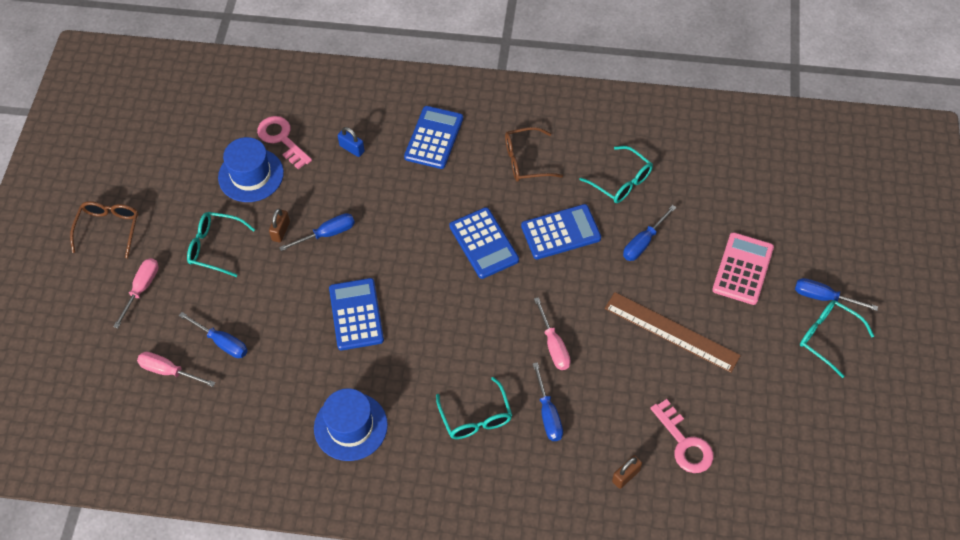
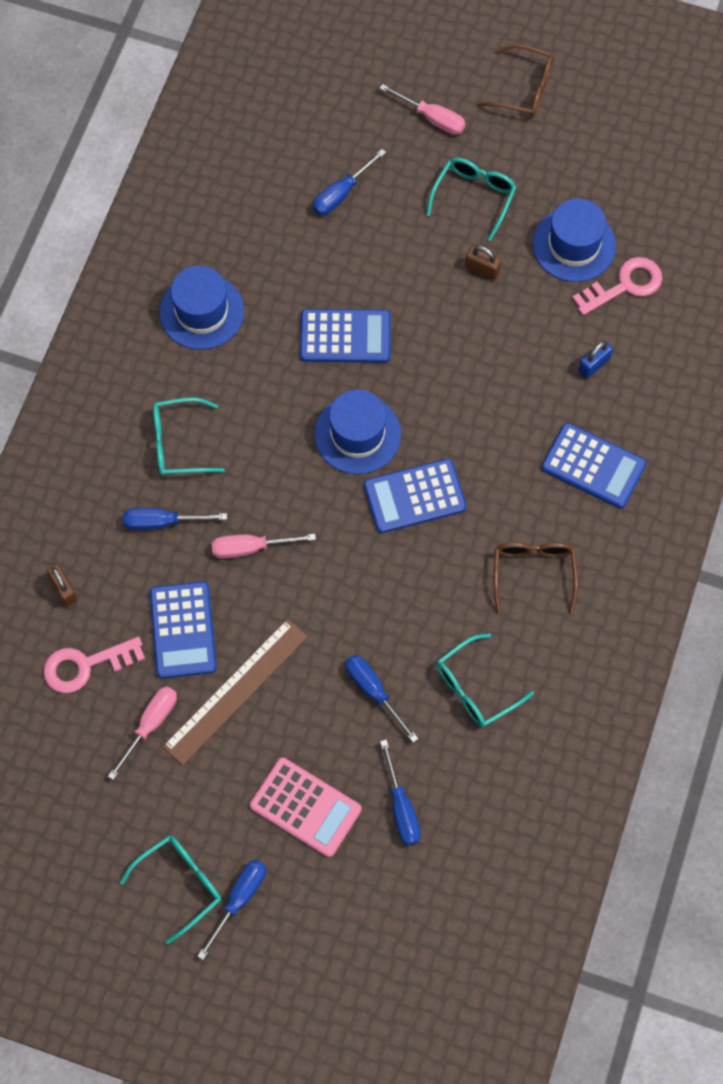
camera: 100 degrees right, 10 degrees up
pink screwdriver [137,352,216,387] -> pink screwdriver moved to [108,686,177,780]
blue screwdriver [279,213,355,251] -> blue screwdriver moved to [380,739,421,846]
blue calculator [521,204,601,259] -> blue calculator moved to [150,581,217,679]
none -> blue hat [314,389,401,474]

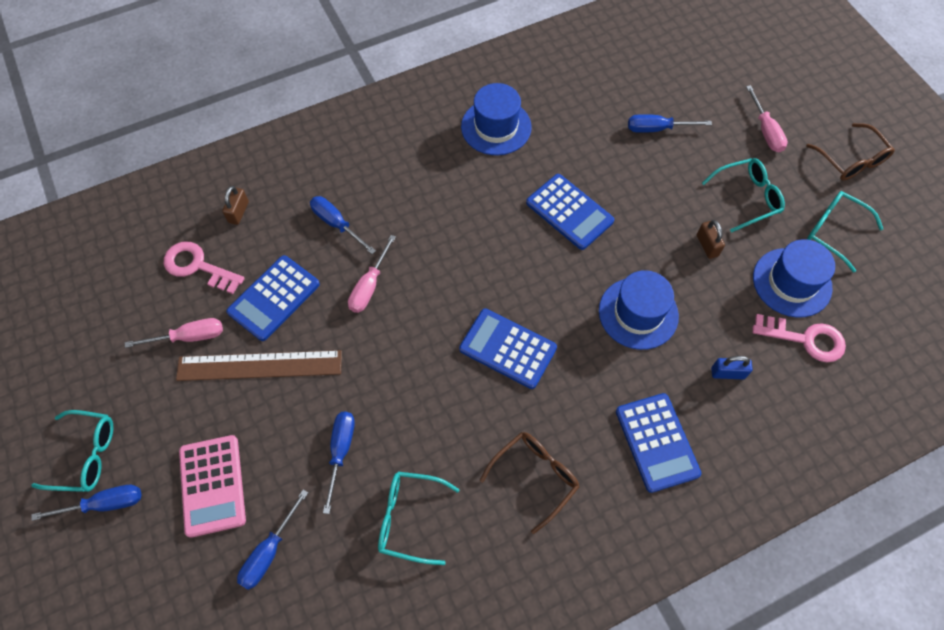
camera: 45 degrees right, 5 degrees down
turquoise glasses [153,397,225,475] -> turquoise glasses moved to [807,191,883,272]
pink screwdriver [212,534,316,558] -> pink screwdriver turned 105 degrees counterclockwise [348,235,396,313]
blue hat [314,389,401,474] -> blue hat moved to [599,270,679,350]

